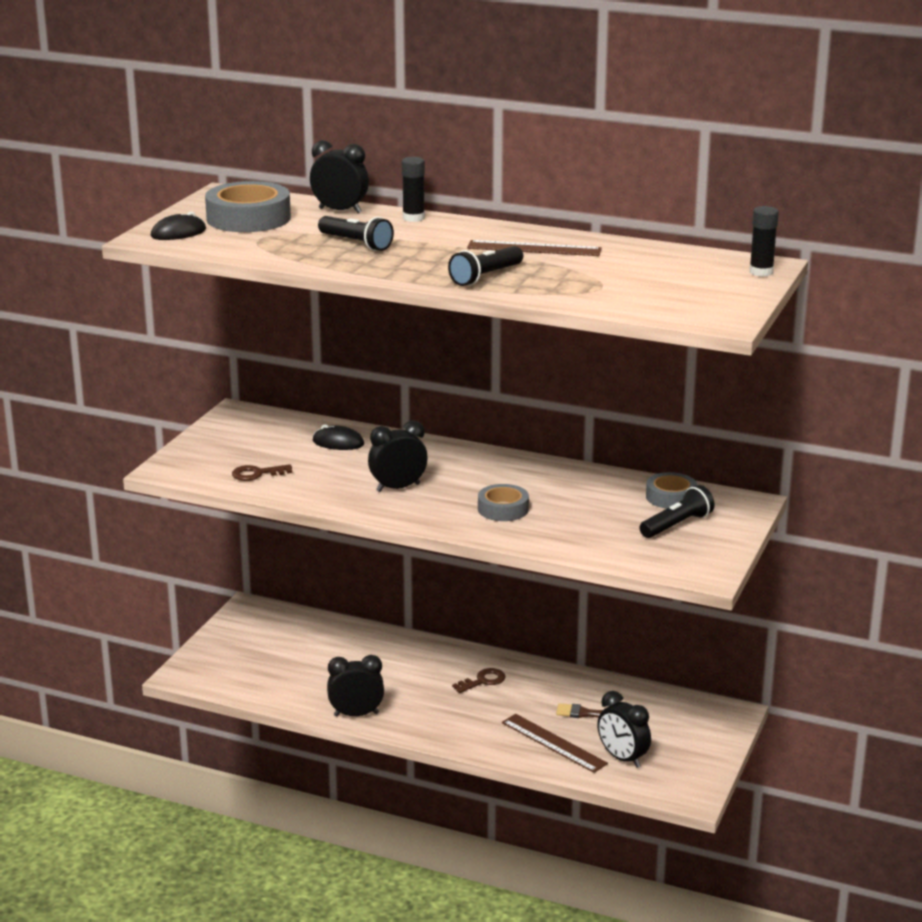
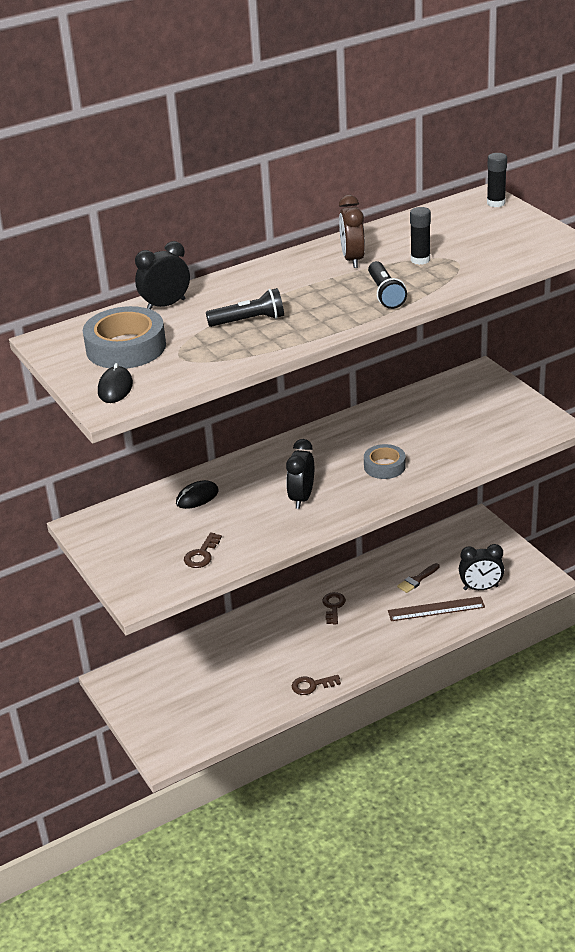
camera: 50 degrees left, 10 degrees up
black clock [327,655,384,717] -> brown key [292,675,341,695]
black glue stick [402,157,425,222] -> black glue stick moved to [410,207,431,265]
brown ruler [467,240,602,256] -> brown clock [339,195,365,268]
black flashlight [640,485,715,538] -> none
grey tape [646,472,697,509] -> none

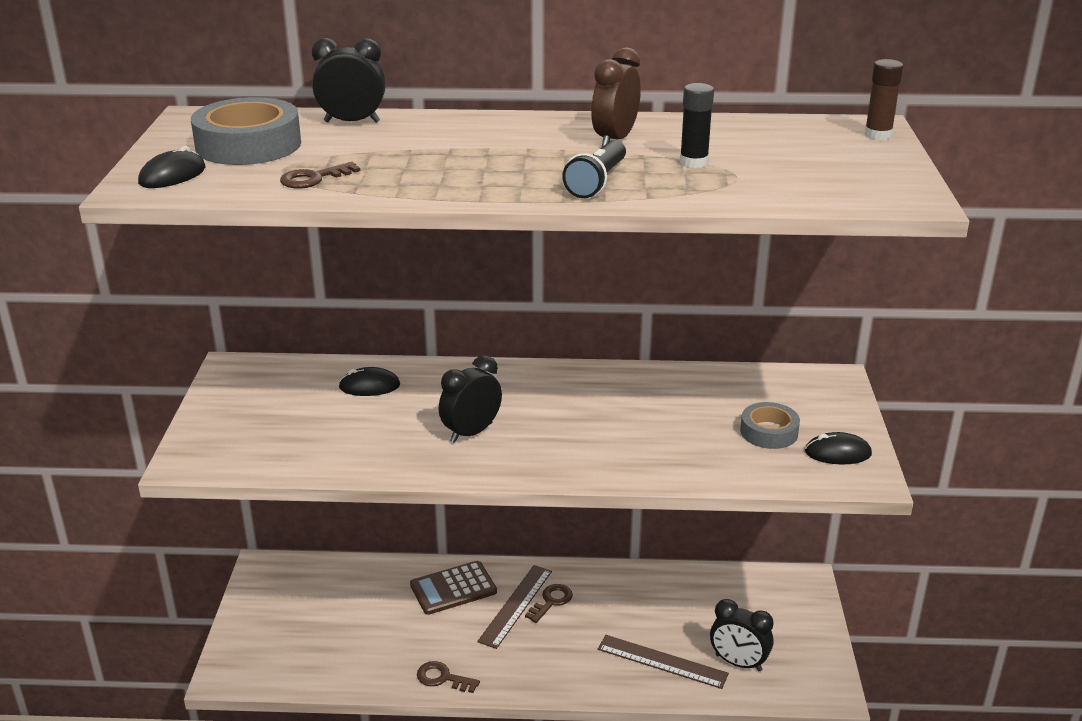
camera: 30 degrees right, 5 degrees down
brown key [184,532,222,568] -> brown key moved to [280,162,360,189]
black flashlight [206,288,284,327] -> none
grey tape [364,444,406,479] -> grey tape moved to [740,402,800,449]
brown brush [397,563,440,593] -> none
black glue stick [487,153,507,207] -> brown glue stick [865,59,903,140]
none -> brown calculator [410,561,497,615]
none -> brown ruler [477,565,552,649]
none -> black mouse [805,432,872,464]

